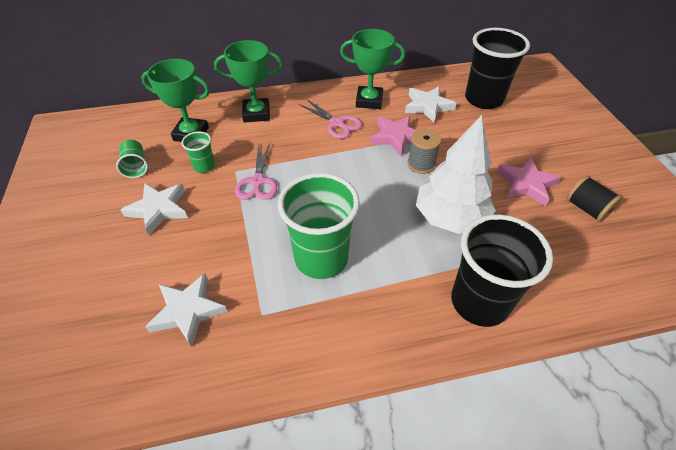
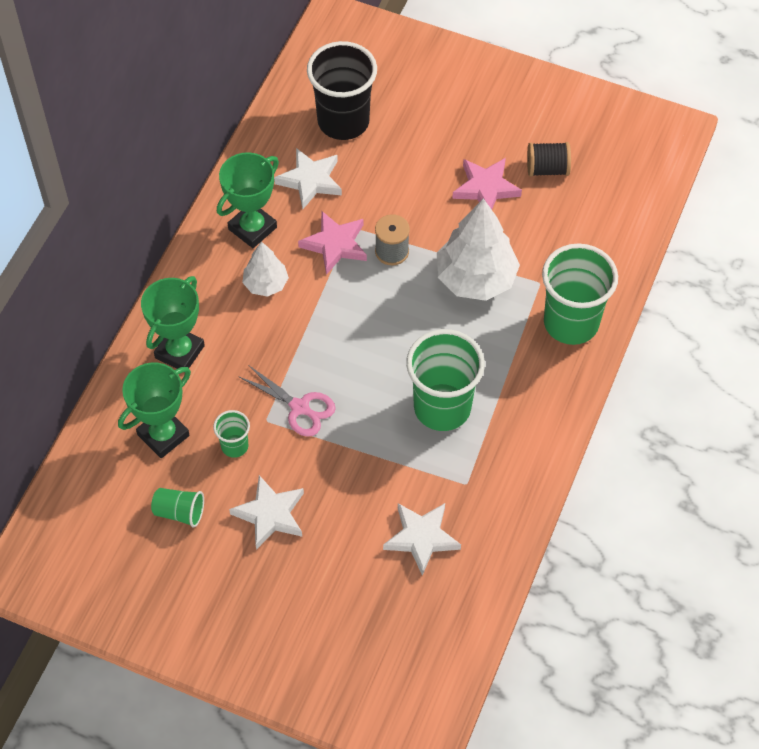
camera: 55 degrees left, 10 degrees up
pink scissors [298,99,362,139] -> white tree [242,241,289,297]
black cup [451,214,553,327] -> green cup [542,243,618,345]

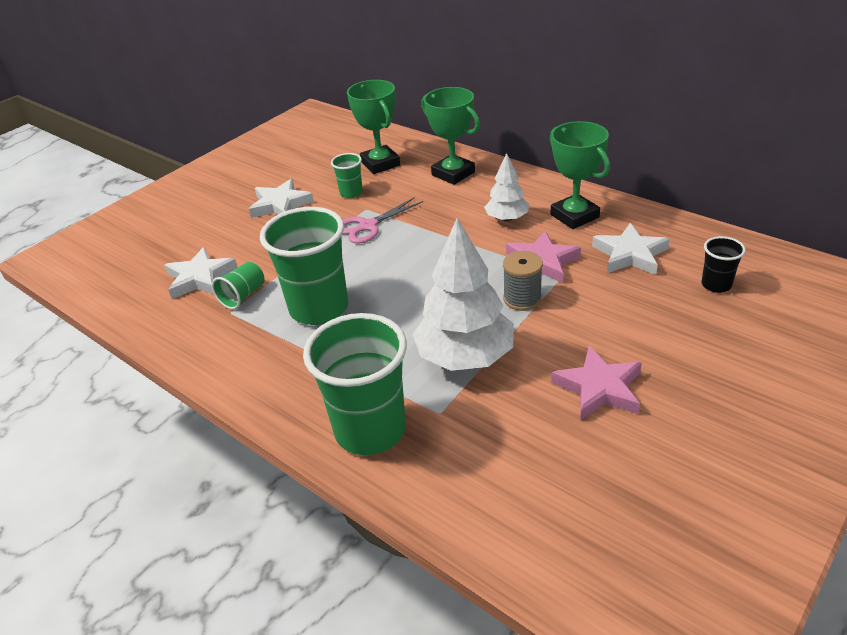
camera: 110 degrees right, 20 degrees down
green cup [151,488,204,527] -> green cup moved to [212,262,264,309]
black cup [307,41,377,140] -> black cup [701,236,746,293], size x0.47
black spool [527,142,571,177] -> none

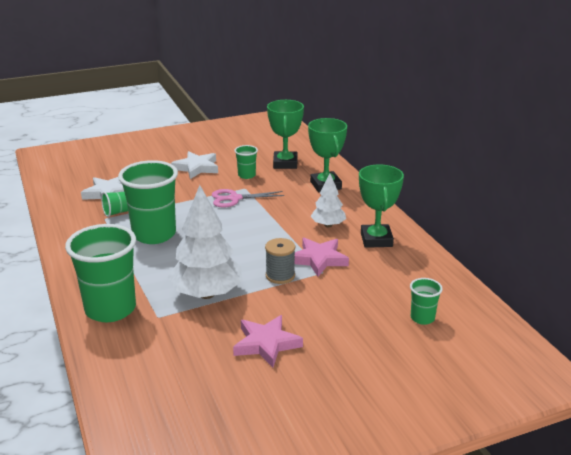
camera: 25 degrees right, 10 degrees down
white star [592,223,670,275] -> none
black cup [701,236,746,293] -> green cup [410,278,443,325]

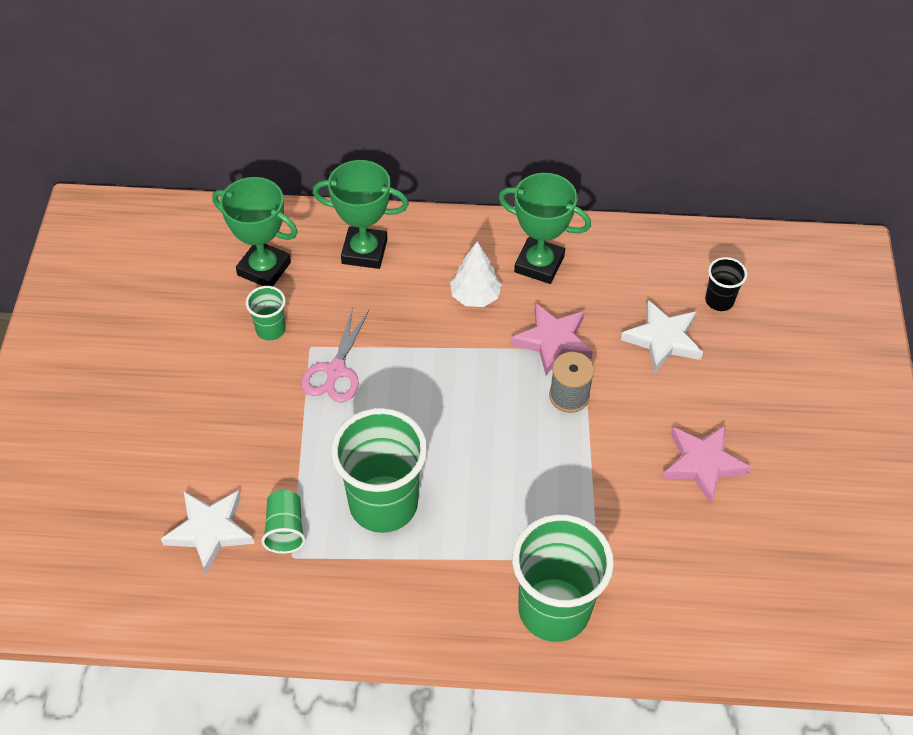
camera: 65 degrees left, 25 degrees up
white tree [167,185,242,299] -> none
white star [171,151,218,179] -> white star moved to [621,300,703,373]
green cup [410,278,443,325] -> black cup [705,257,747,311]

